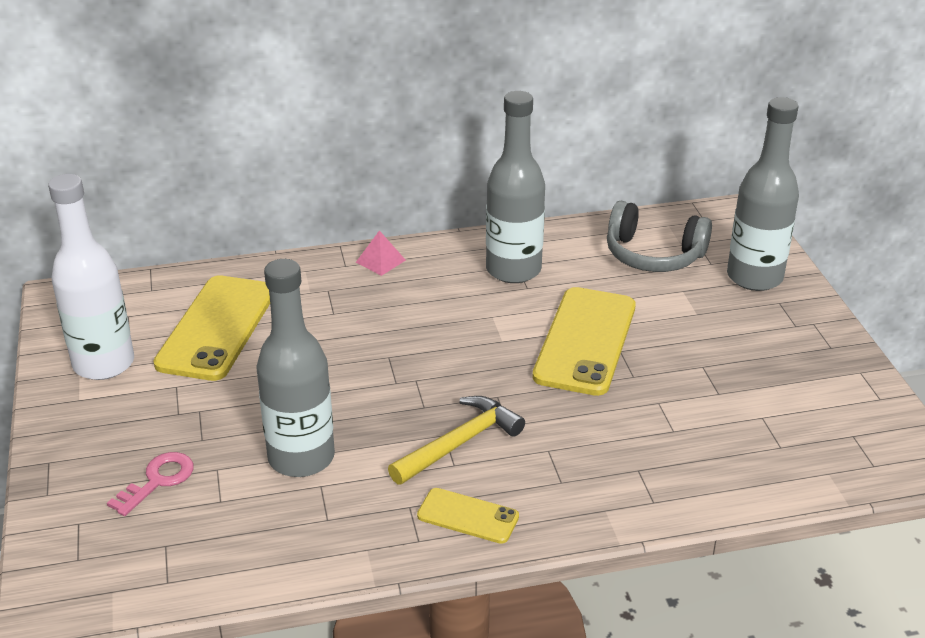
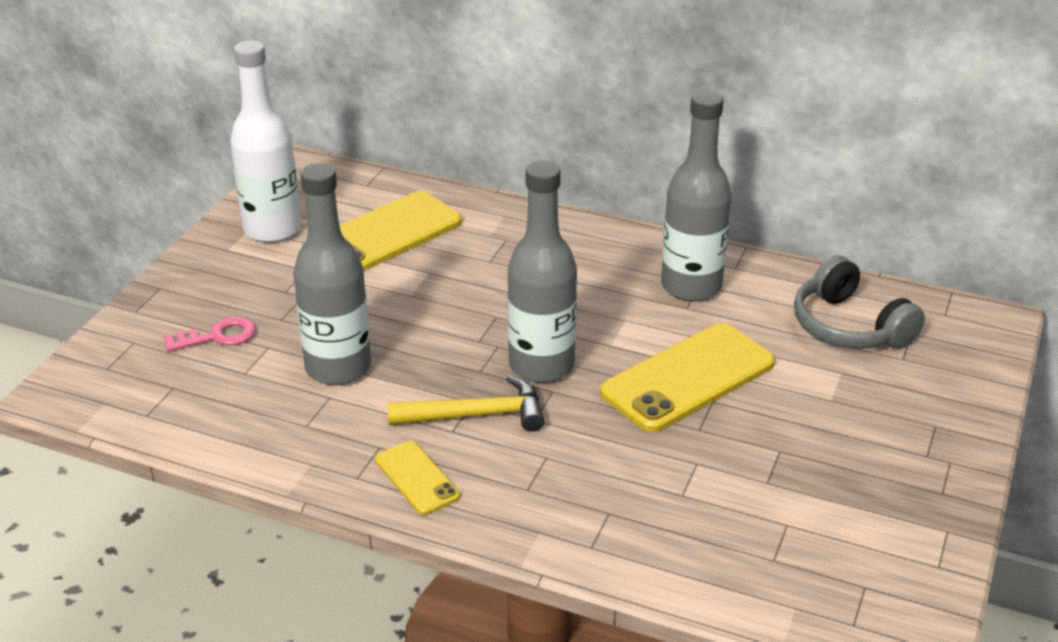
camera: 35 degrees right, 0 degrees up
pink pyramid [356,230,406,276] -> none
grey bottle [727,97,799,291] -> grey bottle moved to [507,161,577,383]

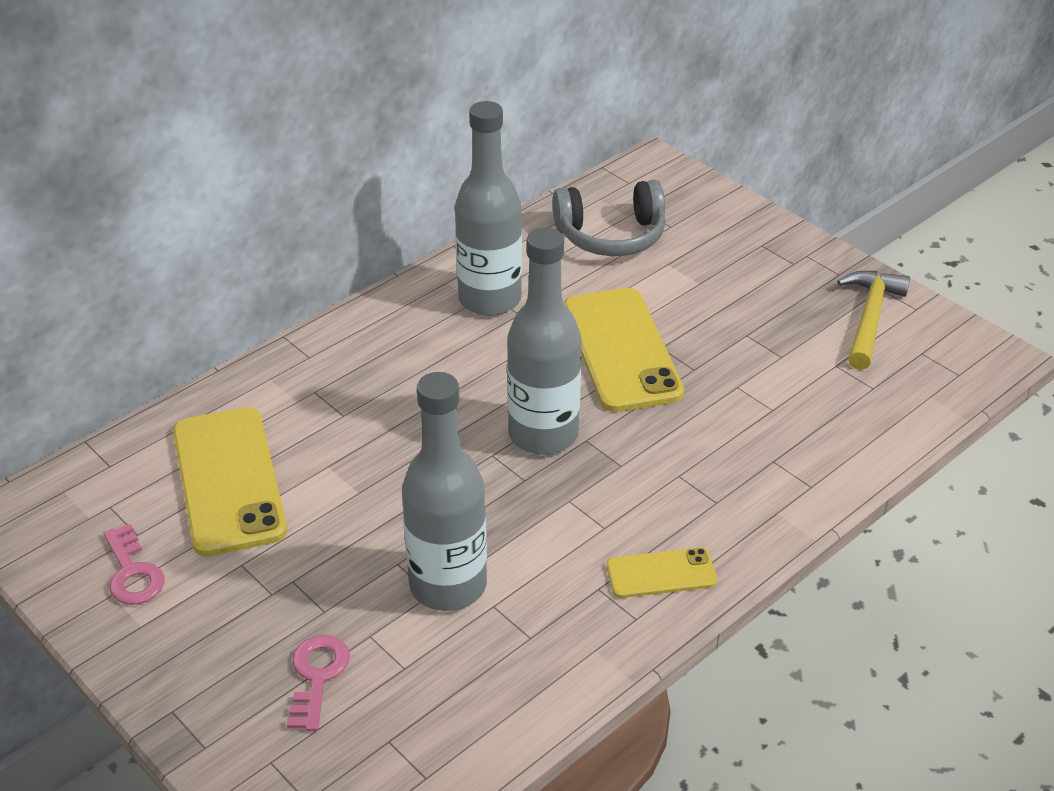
camera: 65 degrees left, 5 degrees up
white bottle [230,40,301,243] -> pink key [104,524,165,605]
yellow hammer [387,375,545,432] -> yellow hammer moved to [837,271,910,370]

